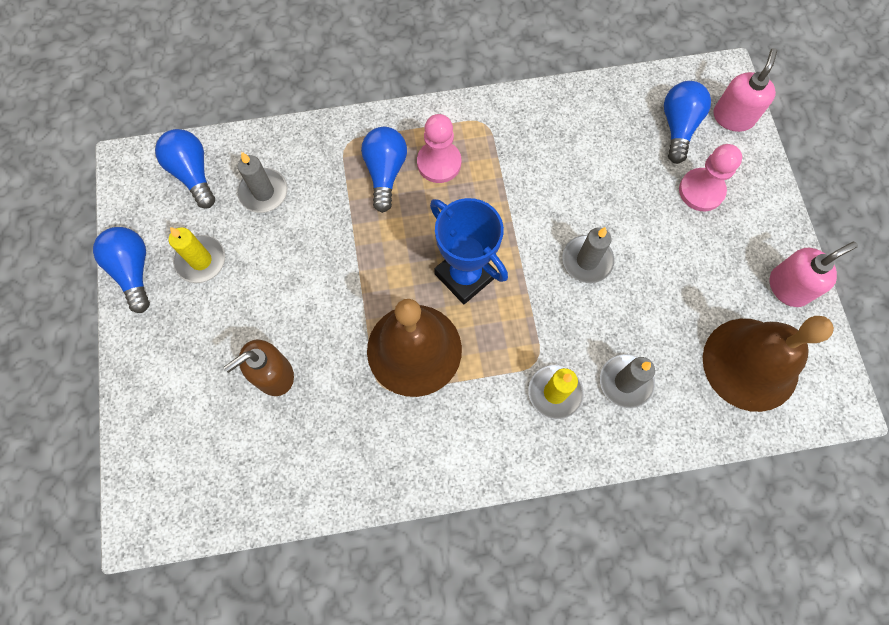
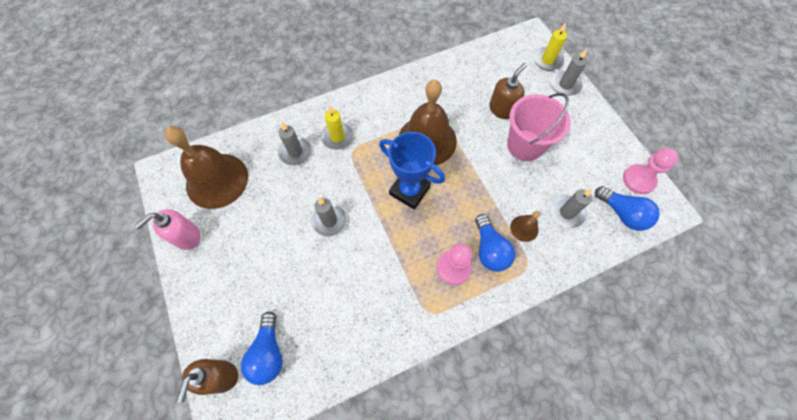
camera: 165 degrees right, 5 degrees down
blue light bulb [93,227,150,313] -> none
yellow candle [169,227,225,283] -> yellow candle moved to [534,23,567,71]
pink pawn [679,144,742,211] -> pink pawn moved to [623,148,679,194]
pink soap dispenser [714,48,777,132] -> brown soap dispenser [177,359,238,402]
none -> pink bucket [507,93,571,161]
none -> brown bell [510,211,540,242]
none -> grey candle [551,49,587,96]

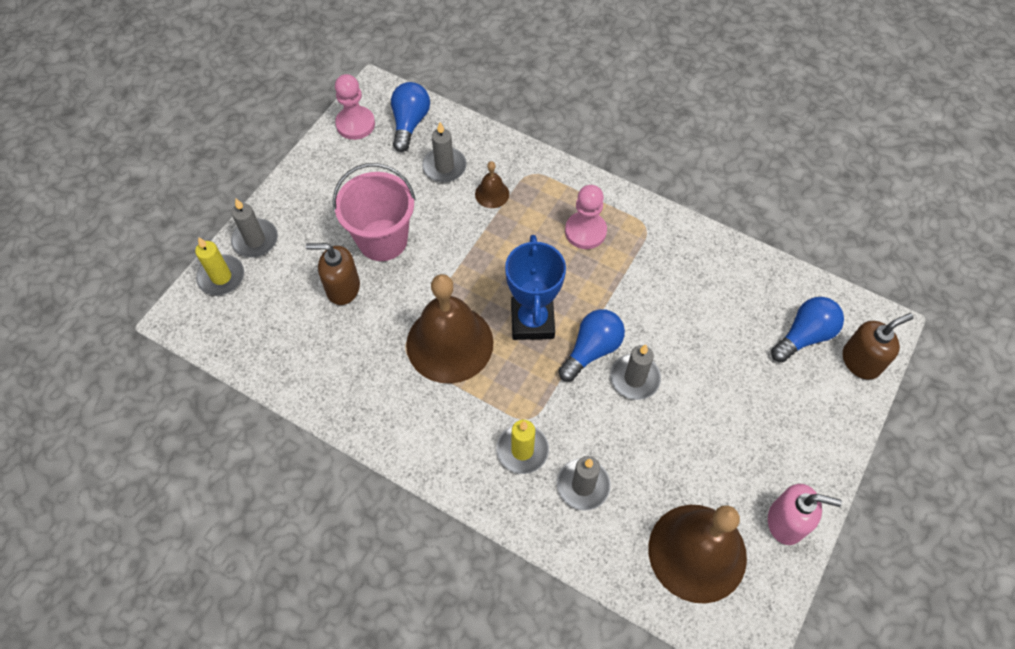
camera: 125 degrees left, 5 degrees down
blue light bulb [475,214,515,272] -> blue light bulb moved to [559,309,625,382]

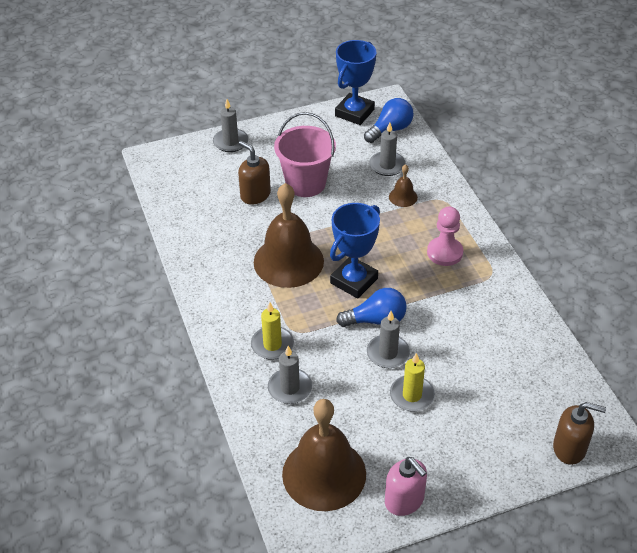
camera: 40 degrees right, 15 degrees down
yellow candle [195,237,244,295] -> yellow candle moved to [390,353,435,411]
pink pawn [335,74,375,140] -> blue trophy [335,40,377,125]
blue light bulb [771,297,844,363] -> none

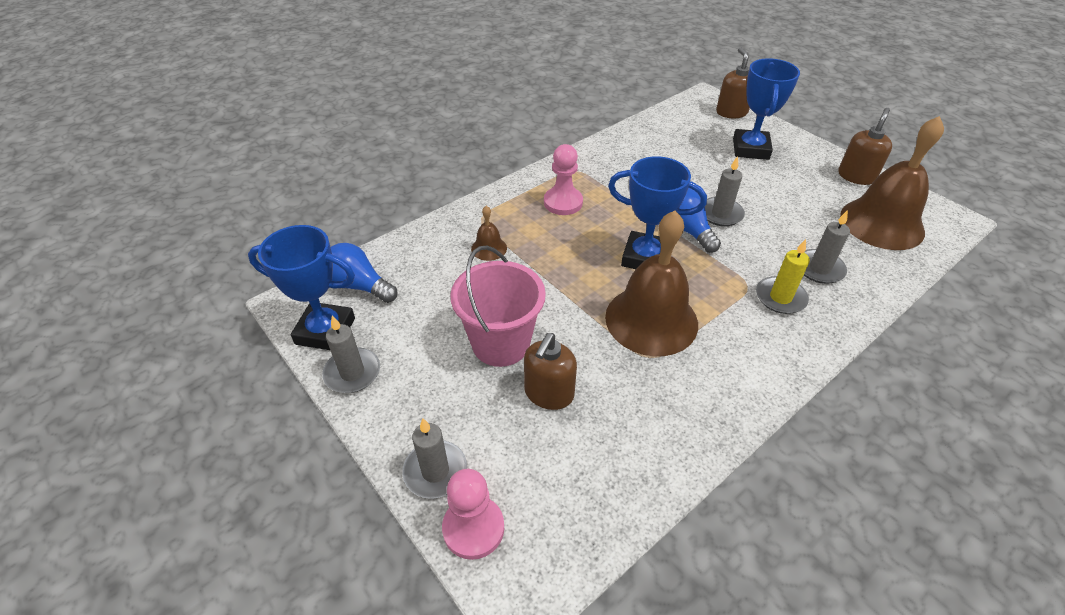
camera: 110 degrees left, 0 degrees up
grey candle [369,122,406,176] -> grey candle moved to [322,316,380,393]
pink soap dispenser [385,457,427,516] -> brown soap dispenser [838,108,892,185]
yellow candle [390,353,435,411] -> none
none -> pink pawn [442,469,504,560]
none -> blue trophy [733,58,800,160]

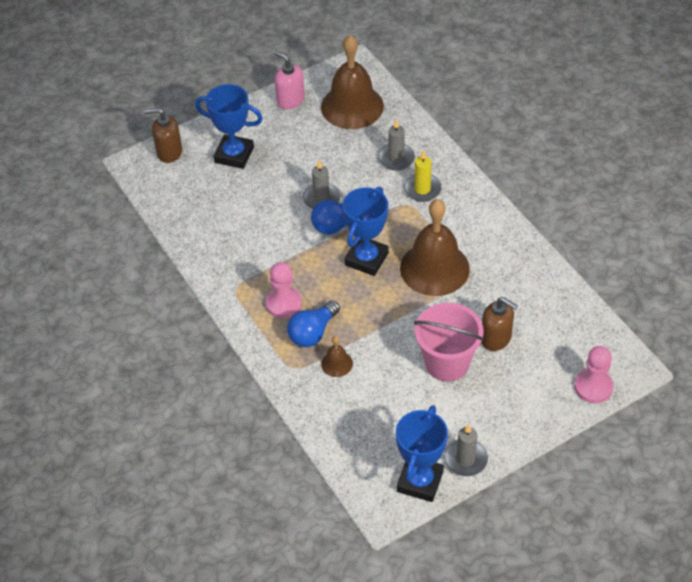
camera: 80 degrees left, 5 degrees up
blue light bulb [331,243,397,303] -> blue light bulb moved to [287,300,340,347]
grey candle [402,418,467,499] -> none
brown soap dispenser [838,108,892,185] -> pink soap dispenser [274,50,305,109]

